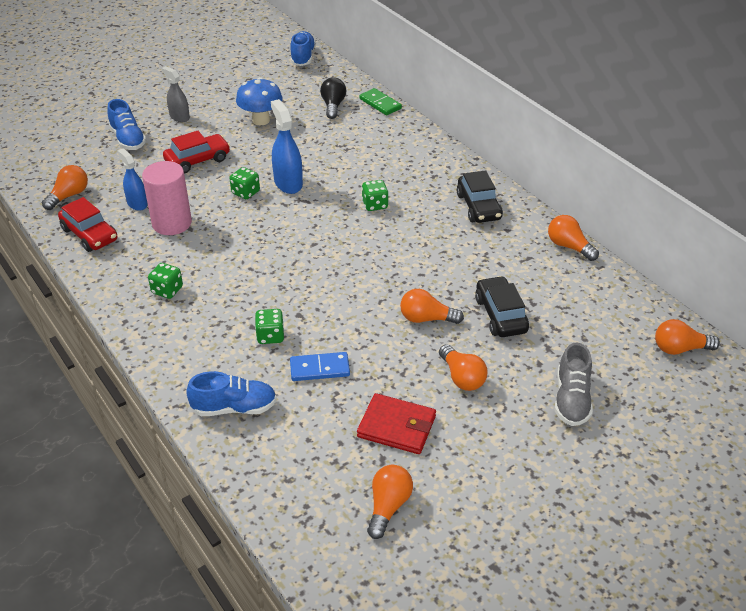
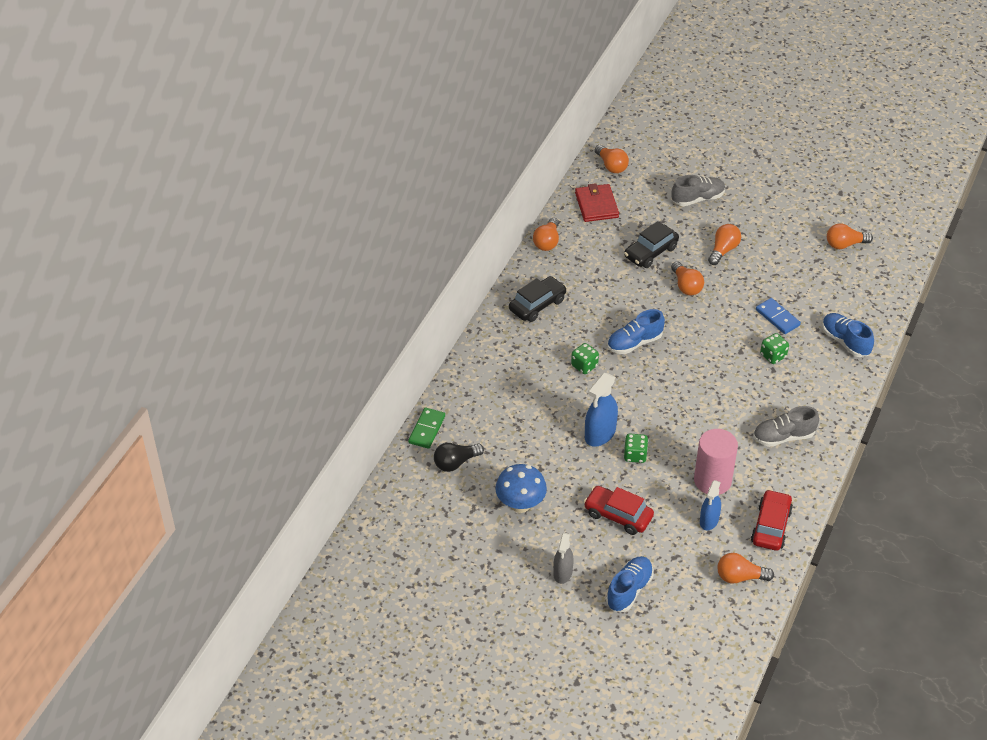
camera: 120 degrees left, 5 degrees up
green dice [148,263,183,299] -> grey shoe [753,406,819,447]
blue shoe [290,31,316,66] -> blue shoe moved to [607,309,665,354]
red wallet [357,393,436,454] -> red wallet moved to [575,183,619,222]

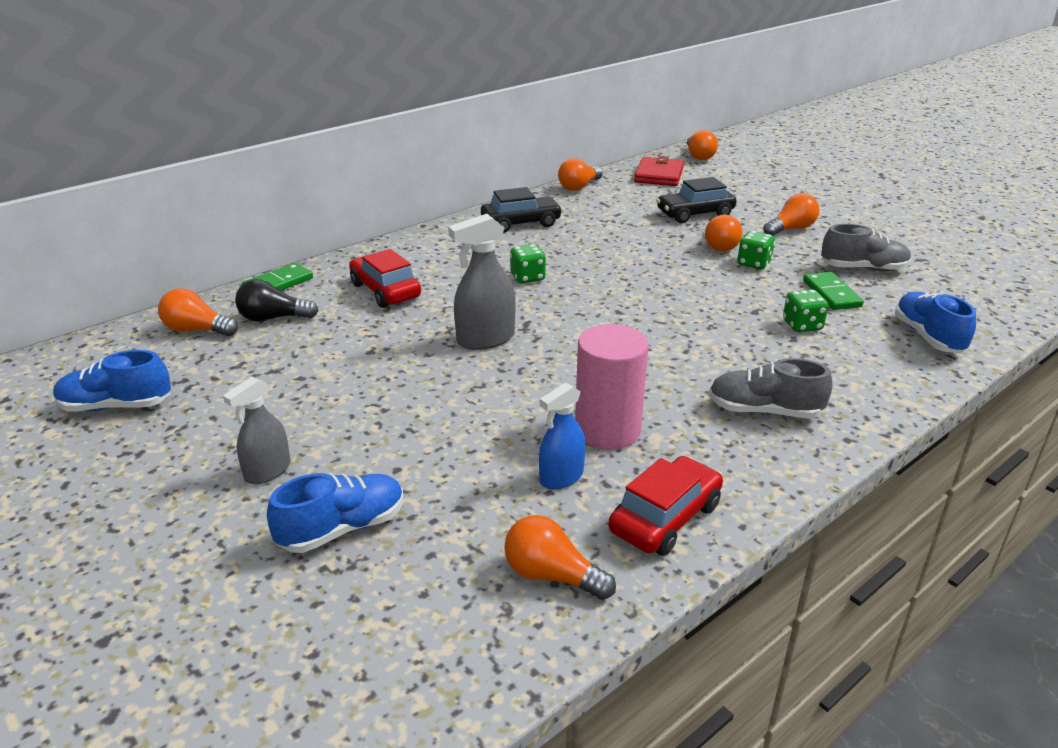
camera: 25 degrees right, 15 degrees down
blue mushroom [495,464,547,513] -> none
red car [584,486,654,535] -> red car moved to [349,249,421,308]
blue spray bottle [585,373,618,447] -> grey spray bottle [448,214,515,350]
blue shoe [607,309,665,354] -> blue shoe moved to [53,350,171,412]
green dice [624,434,648,463] -> green dice moved to [737,231,775,269]
grey shoe [672,175,725,206] -> grey shoe moved to [821,224,911,272]
blue domino [756,298,801,334] -> green domino [803,272,864,310]
orange light bulb [827,223,873,249] -> orange light bulb moved to [158,289,238,336]

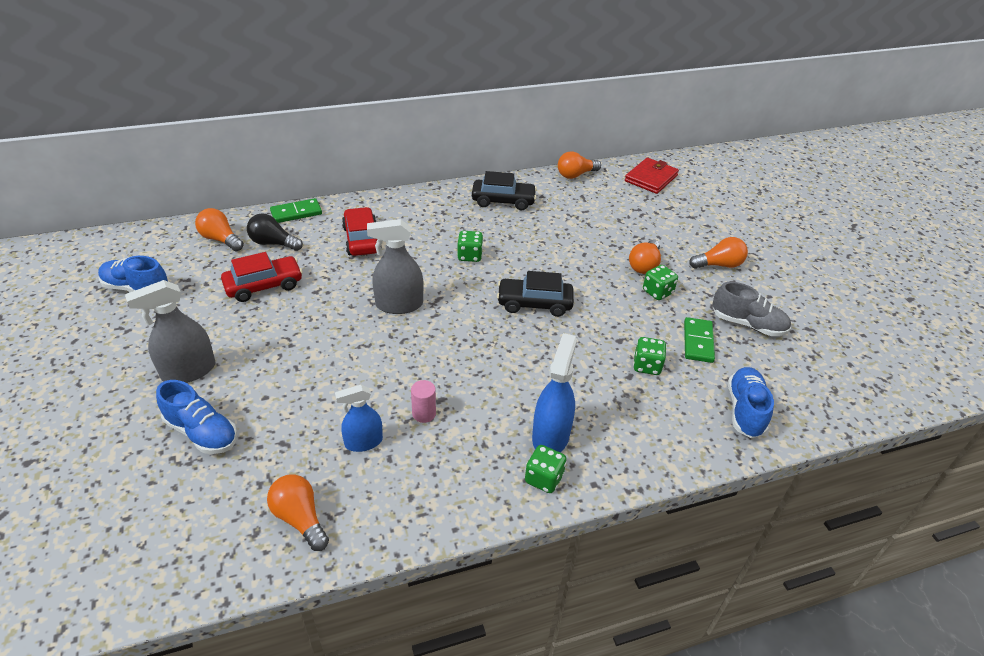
camera: 20 degrees right, 10 degrees up
grey spray bottle [223,377,290,484] -> grey spray bottle [125,280,216,383], size x1.50
blue shoe [267,473,404,553] -> blue shoe turned 45 degrees clockwise [156,380,237,454]
pink cylinder [575,324,649,450] -> pink cylinder [411,380,436,423], size x0.47
red car [608,456,723,556] -> red car moved to [221,252,303,302]
black car [656,177,736,223] -> black car moved to [497,271,574,317]
orange light bulb [687,130,718,160] -> none
grey shoe [709,358,833,419] -> blue spray bottle [532,333,577,452]
none -> green dice [525,445,567,493]

